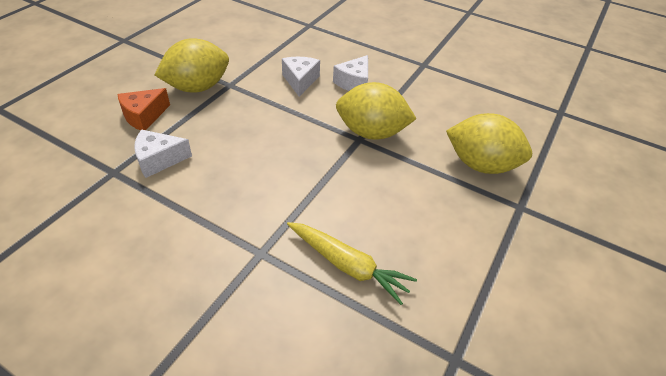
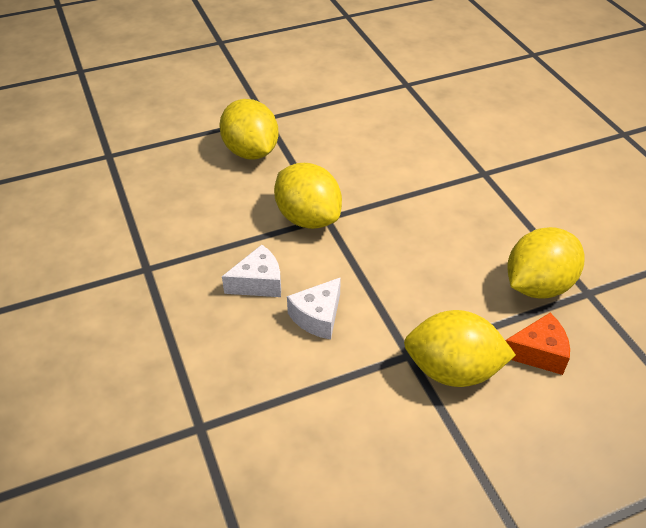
camera: 140 degrees left, 0 degrees up
white cheese [134,129,192,178] -> yellow lemon [507,227,585,299]
yellow carrot [287,222,417,305] -> none

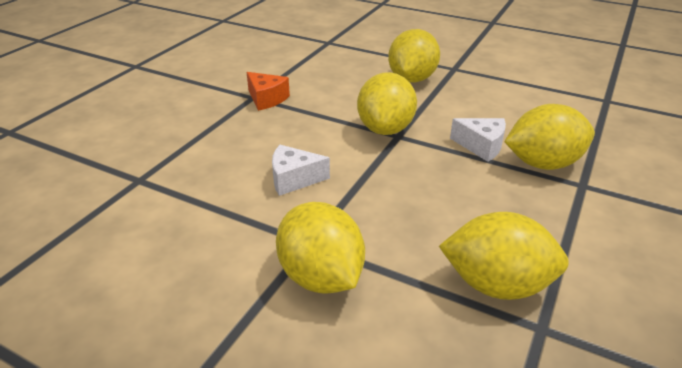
camera: 50 degrees right, 10 degrees down
white cheese [222,245,281,297] -> white cheese moved to [450,118,506,162]
orange cheese [505,313,570,375] -> orange cheese moved to [246,72,290,111]
none -> yellow lemon [505,104,595,170]

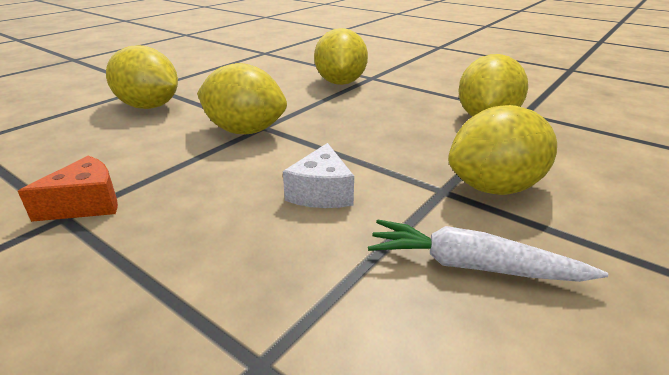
camera: 80 degrees left, 5 degrees down
white cheese [450,118,506,162] -> none
none -> white carrot [368,220,608,282]

